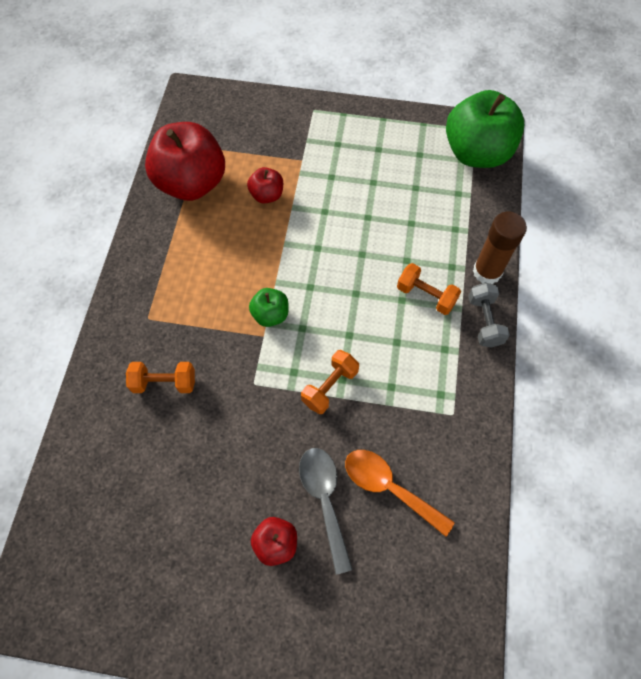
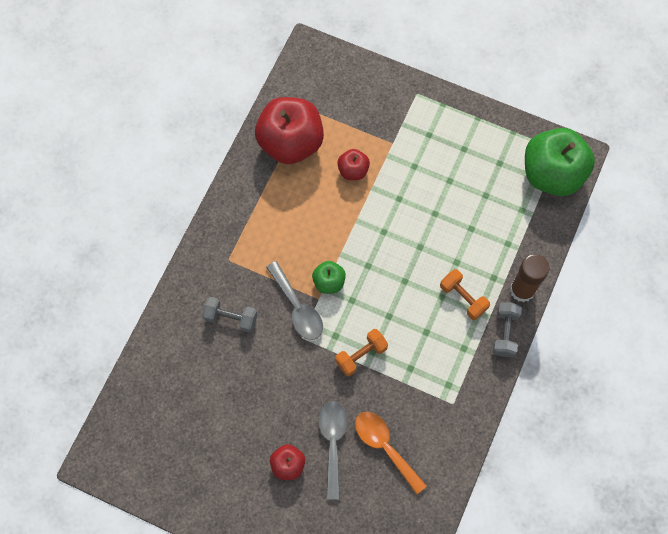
camera: 15 degrees right, 5 degrees up
orange dumbbell [126,362,195,393] -> grey dumbbell [202,297,257,333]
none -> grey spoon [266,261,323,340]

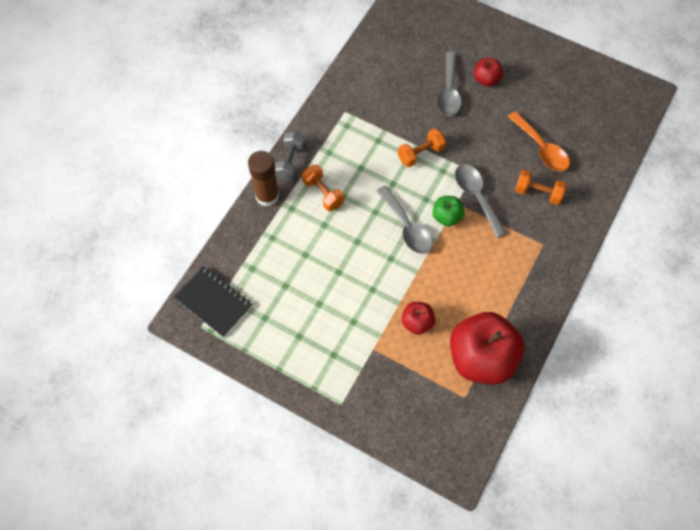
camera: 175 degrees left, 5 degrees down
grey dumbbell [202,297,257,333] -> orange dumbbell [515,170,567,205]
orange spoon [355,412,427,494] -> orange spoon moved to [508,111,570,171]
green apple [525,128,595,196] -> black notebook [174,266,253,337]
none -> grey spoon [376,185,433,254]

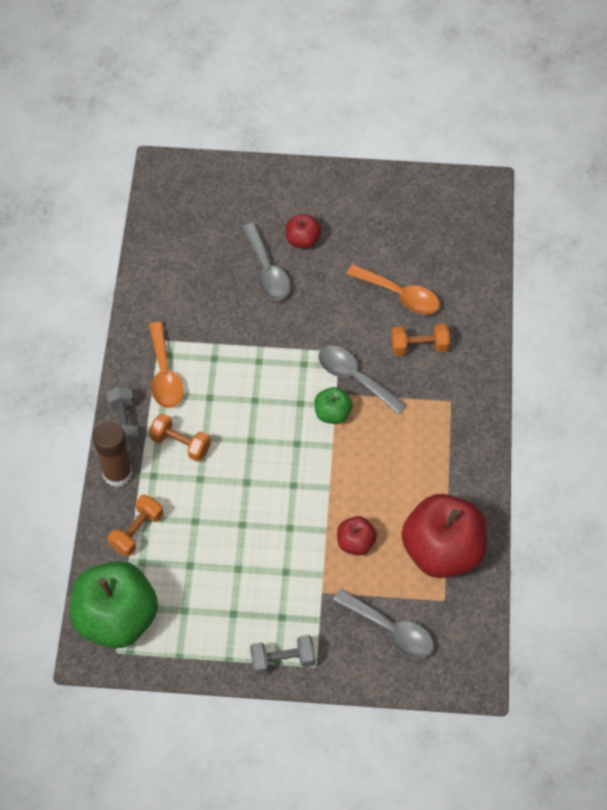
camera: 25 degrees left, 5 degrees down
black notebook [174,266,253,337] -> green apple [70,561,158,649]
grey spoon [376,185,433,254] -> grey spoon moved to [333,589,434,658]
orange dumbbell [398,128,446,167] -> orange dumbbell moved to [108,495,163,557]
none -> orange spoon [149,322,184,408]
none -> grey dumbbell [250,635,316,675]

